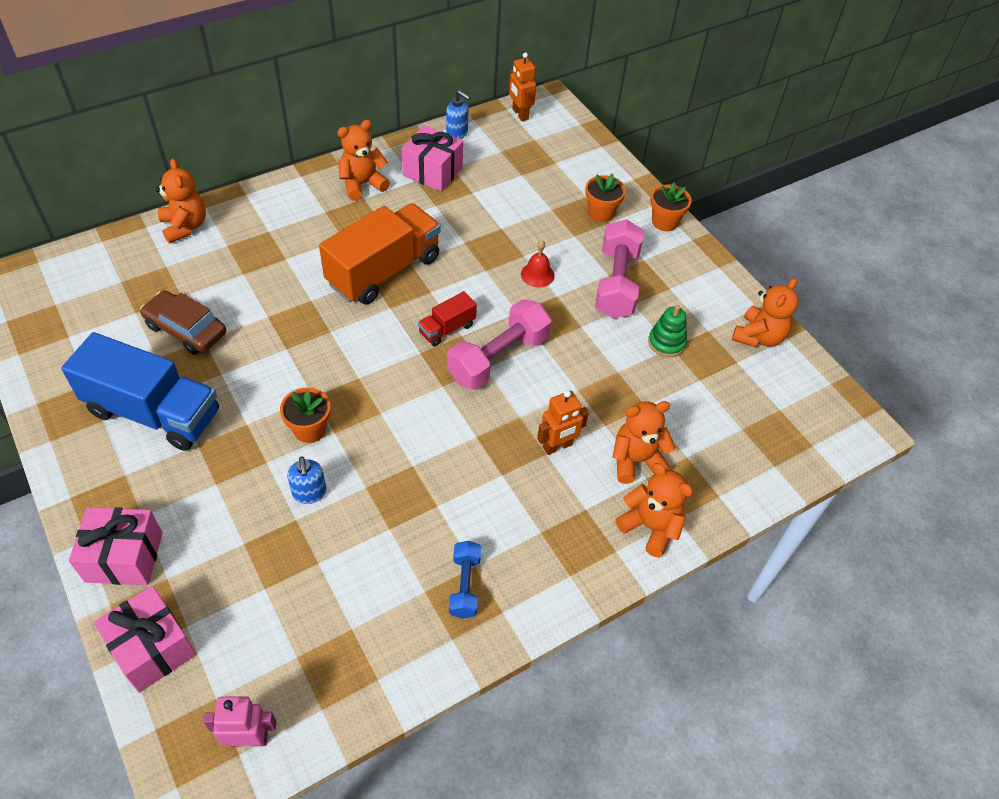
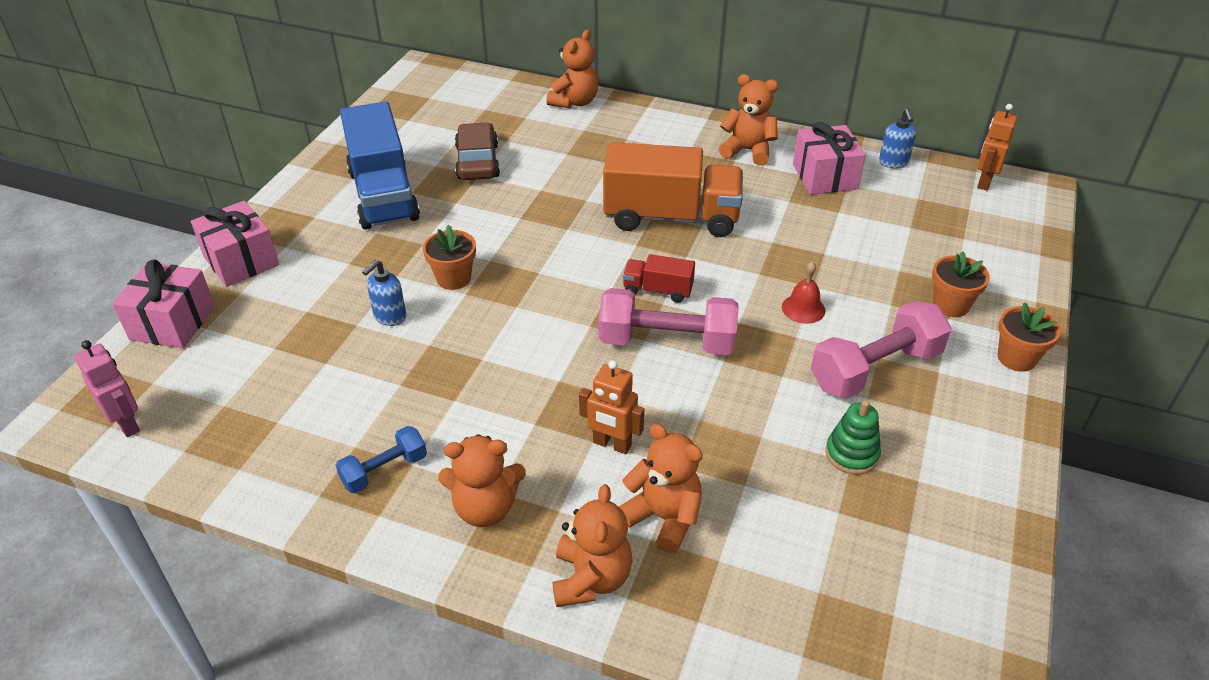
camera: 55 degrees right, 10 degrees down
orange teddy bear [732,278,799,347] -> orange teddy bear moved to [438,434,526,527]

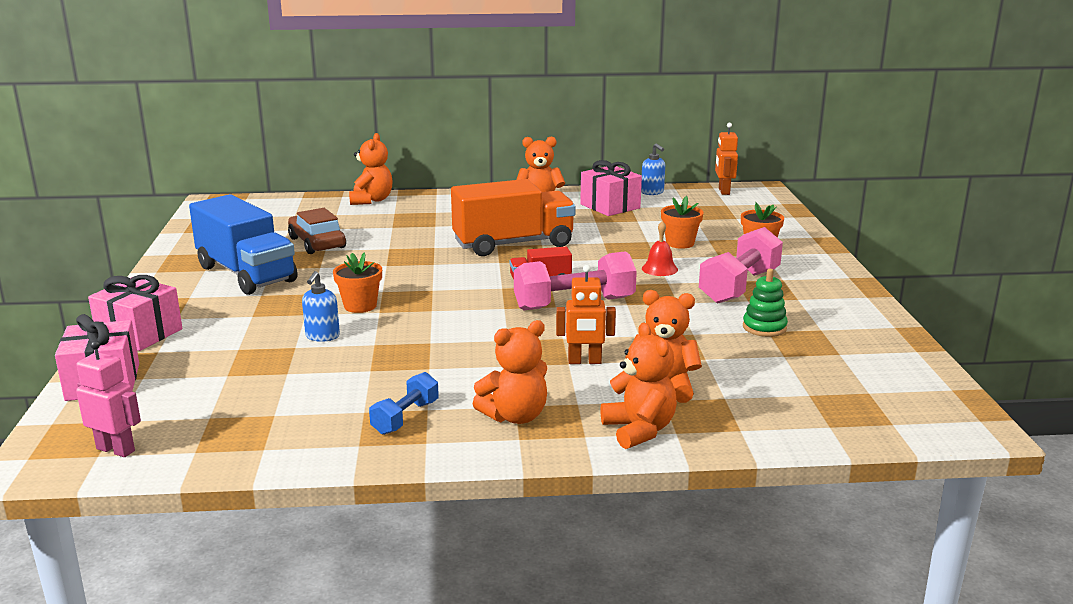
camera: 25 degrees left, 20 degrees down
orange flower pot [998,303,1061,372] -> orange flower pot moved to [661,196,704,249]

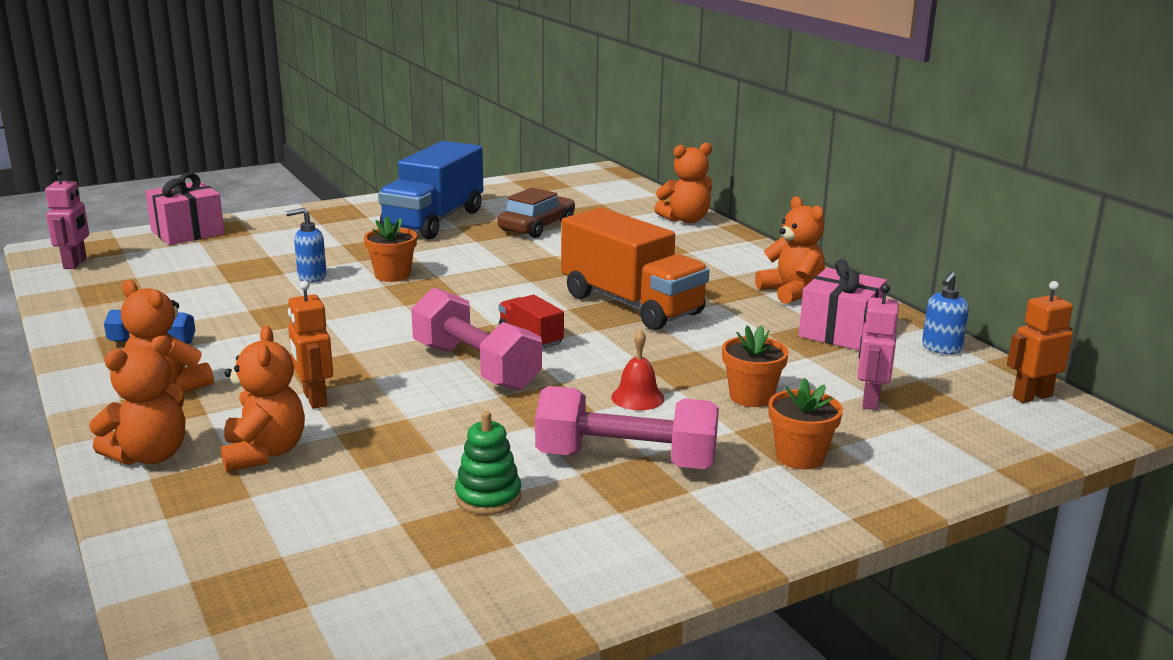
camera: 65 degrees right, 0 degrees up
pink gift [88,275,182,351] -> none
none -> pink robot [857,284,899,410]

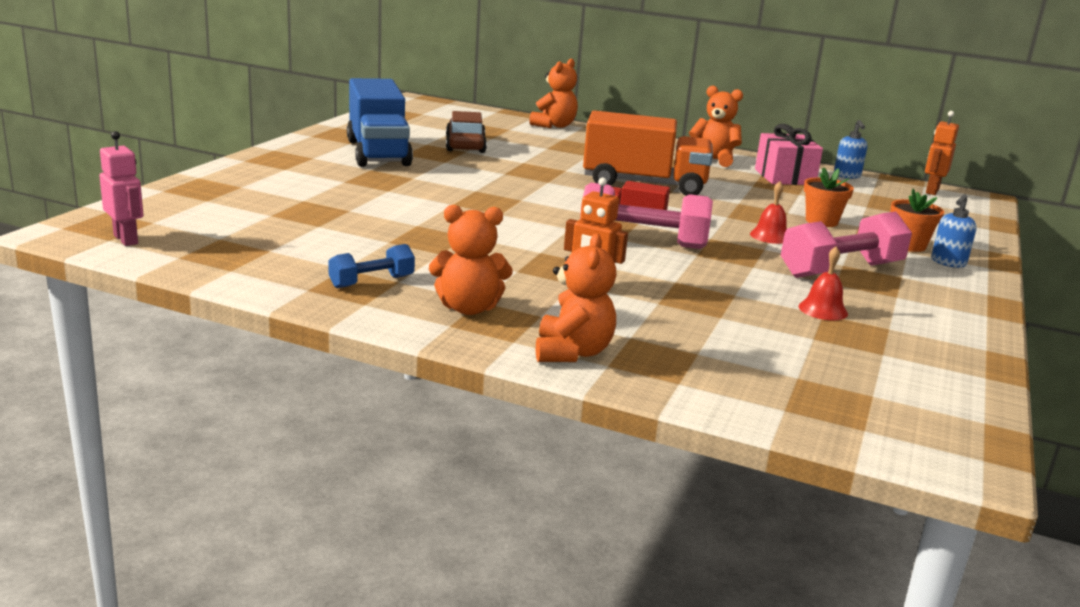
camera: 40 degrees left, 0 degrees up
pink gift [145,173,225,245] -> none
orange teddy bear [221,326,305,472] -> none
blue soap dispenser [286,208,327,282] -> blue soap dispenser moved to [931,194,977,268]
orange flower pot [364,216,417,282] -> none
green stacking toy [455,411,521,515] -> red bell [799,246,848,320]
pink robot [857,284,899,410] -> none

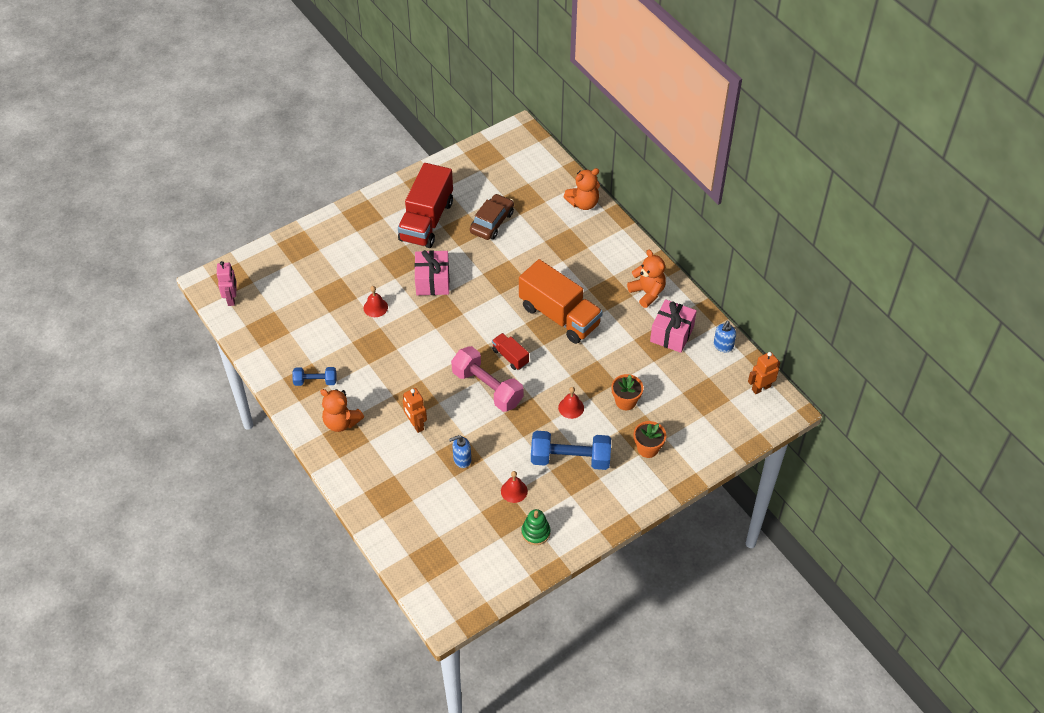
camera: 35 degrees right, 30 degrees up
blue truck [347,78,413,167] -> red truck [398,163,453,248]
orange teddy bear [536,234,617,362] -> none
pink dumbbell [781,212,912,278] -> blue dumbbell [531,431,611,470]
blue soap dispenser [931,194,977,268] -> blue soap dispenser moved to [449,435,471,468]
none -> red bell [364,286,388,317]
none -> pink gift [414,250,450,295]
none -> green stacking toy [522,509,550,545]

